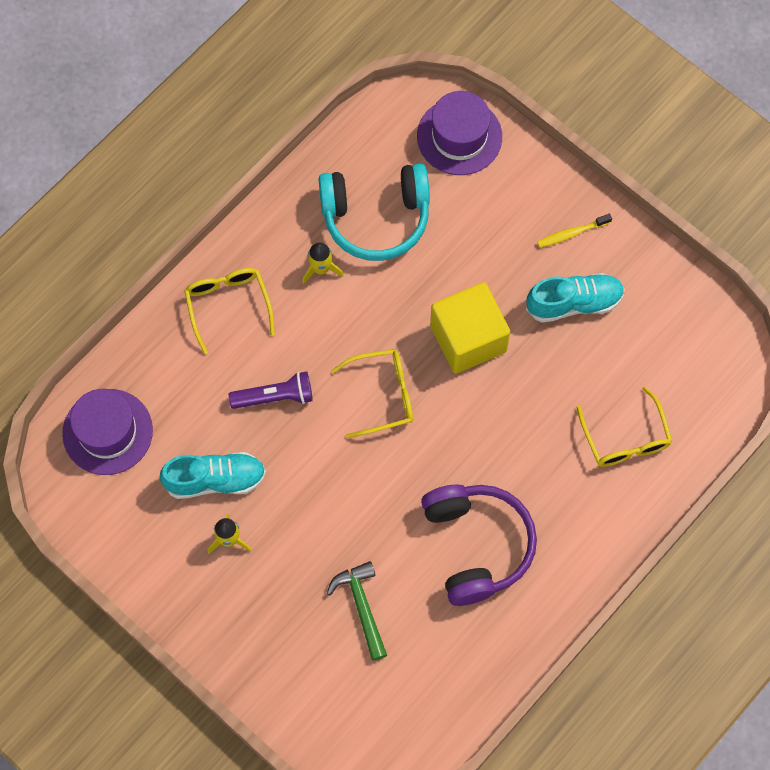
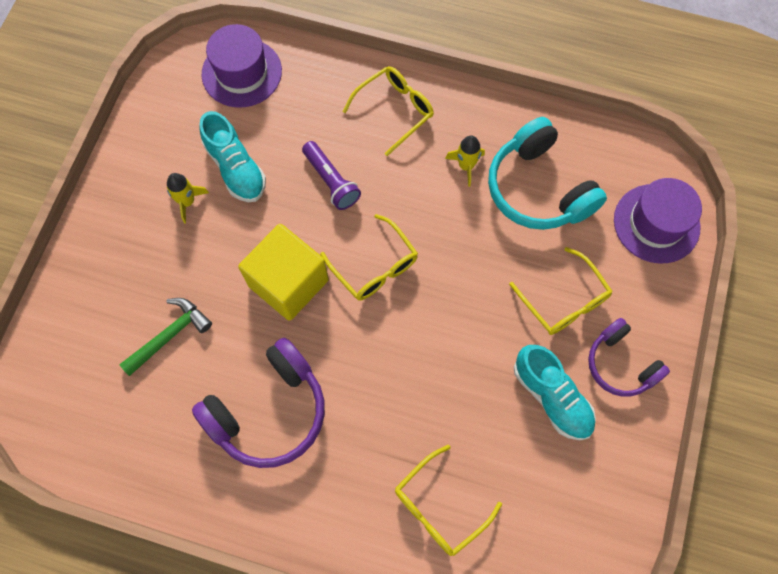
camera: 65 degrees right, 0 degrees up
yellow cube [430,282,510,374] -> yellow cube moved to [238,224,329,321]
yellow toothbrush [537,214,612,248] -> purple headphones [588,318,670,397]
none -> yellow glasses [509,247,613,335]

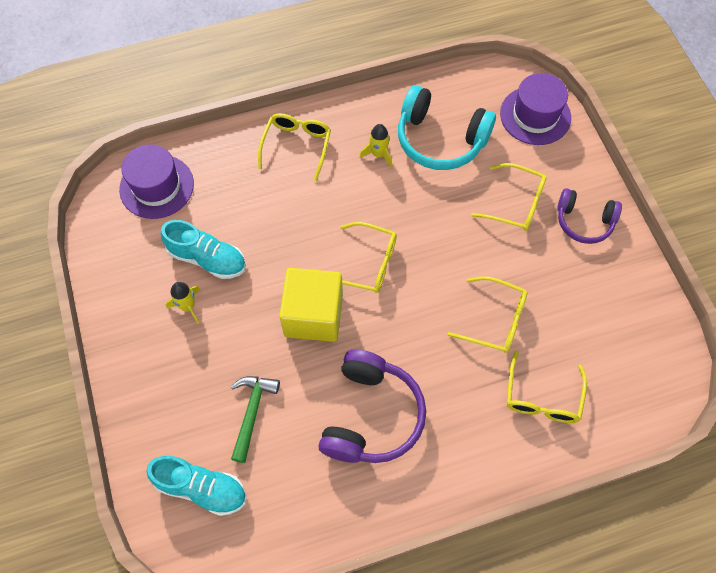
camera: 35 degrees left, 5 degrees down
purple flashlight [302,141,361,210] -> none
turquoise shoe [514,345,596,440] -> turquoise shoe moved to [146,456,246,516]
none -> yellow glasses [447,276,527,353]

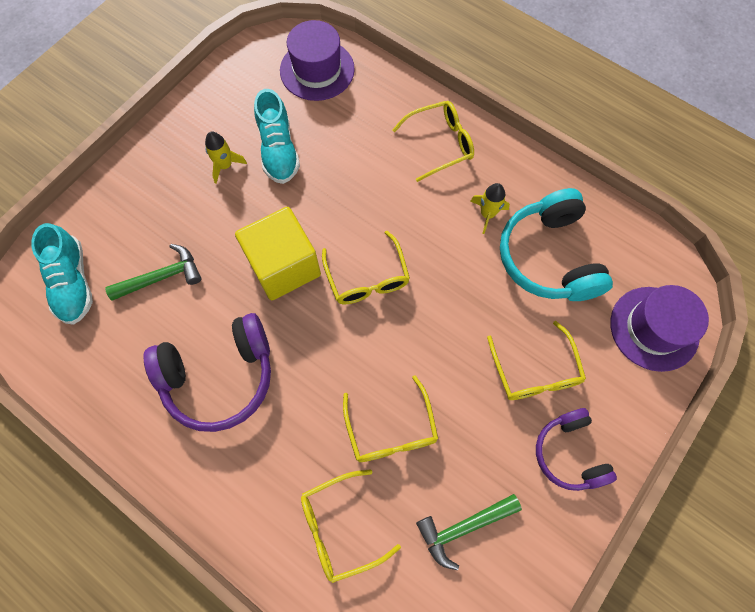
camera: 55 degrees right, 5 degrees up
none -> green hammer [416,494,522,570]

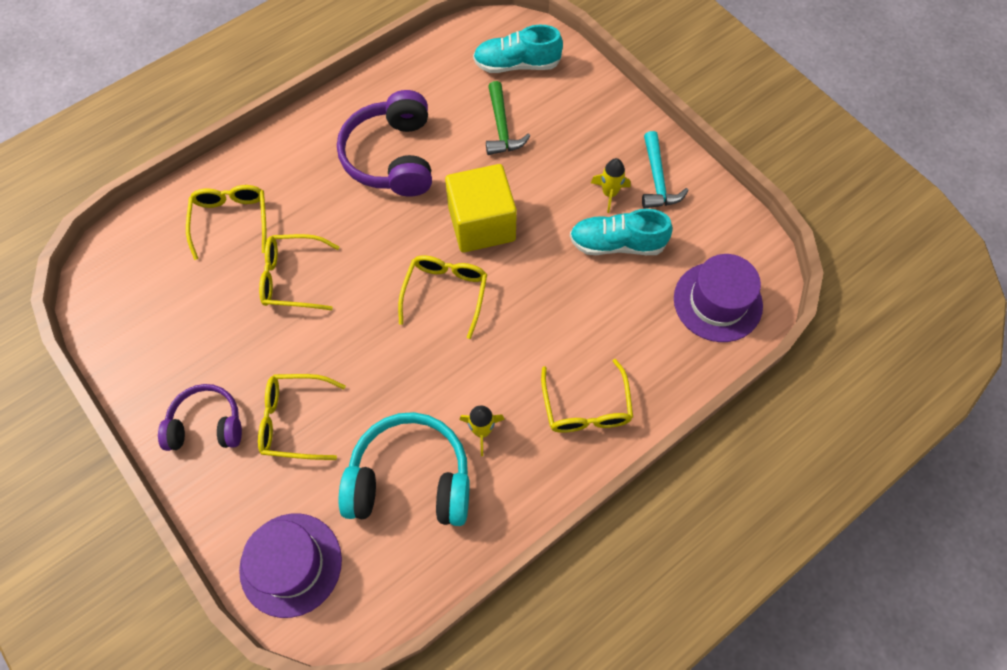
camera: 105 degrees right, 5 degrees down
yellow glasses [322,231,410,304] -> yellow glasses turned 105 degrees clockwise [398,255,487,339]
green hammer [416,494,522,570] -> none
none -> turquoise hammer [642,131,689,209]

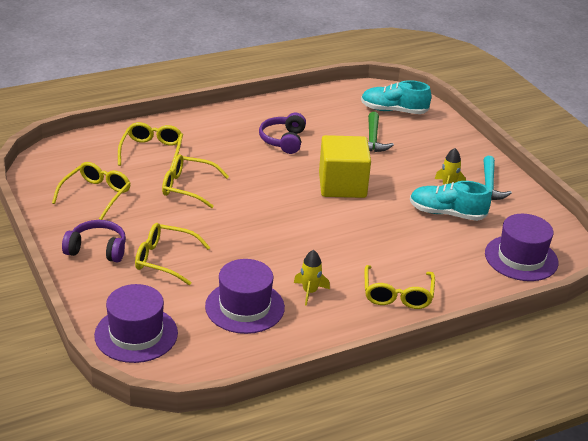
camera: 10 degrees right, 30 degrees down
purple headphones [337,90,432,196] -> purple headphones [259,113,306,154], size x0.63
turquoise headphones [339,412,470,526] -> purple hat [205,259,285,334]
yellow glasses [398,255,487,339] -> yellow glasses moved to [52,162,131,220]

